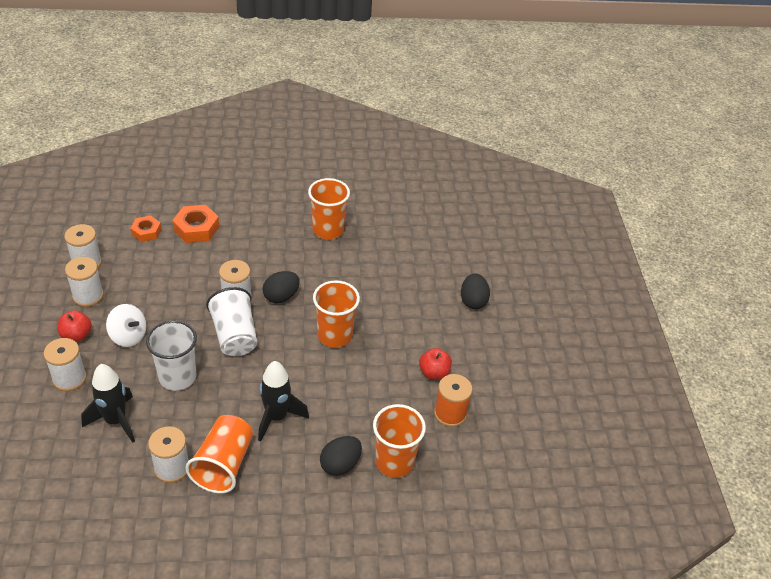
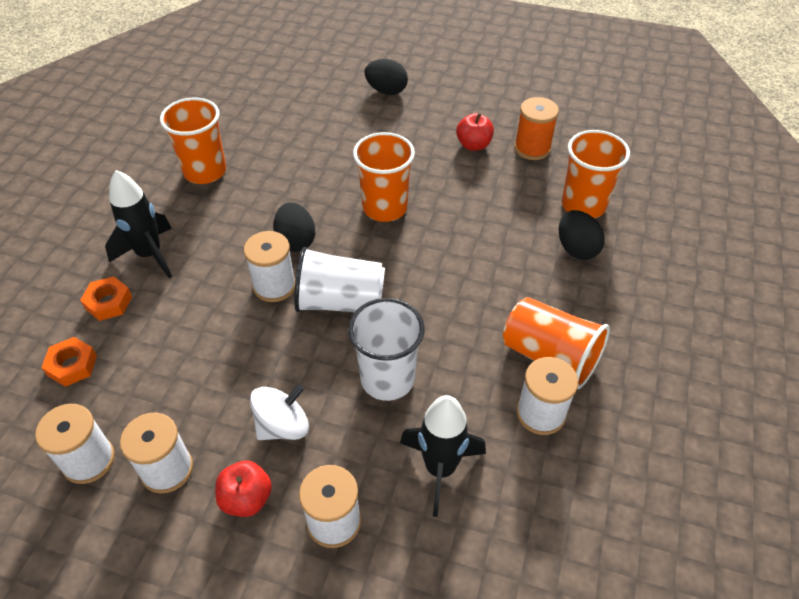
camera: 65 degrees left, 5 degrees up
orange nut [172,205,219,243] -> orange nut [80,276,132,321], size x0.66
black rocket [258,361,309,441] -> black rocket moved to [105,170,172,278]

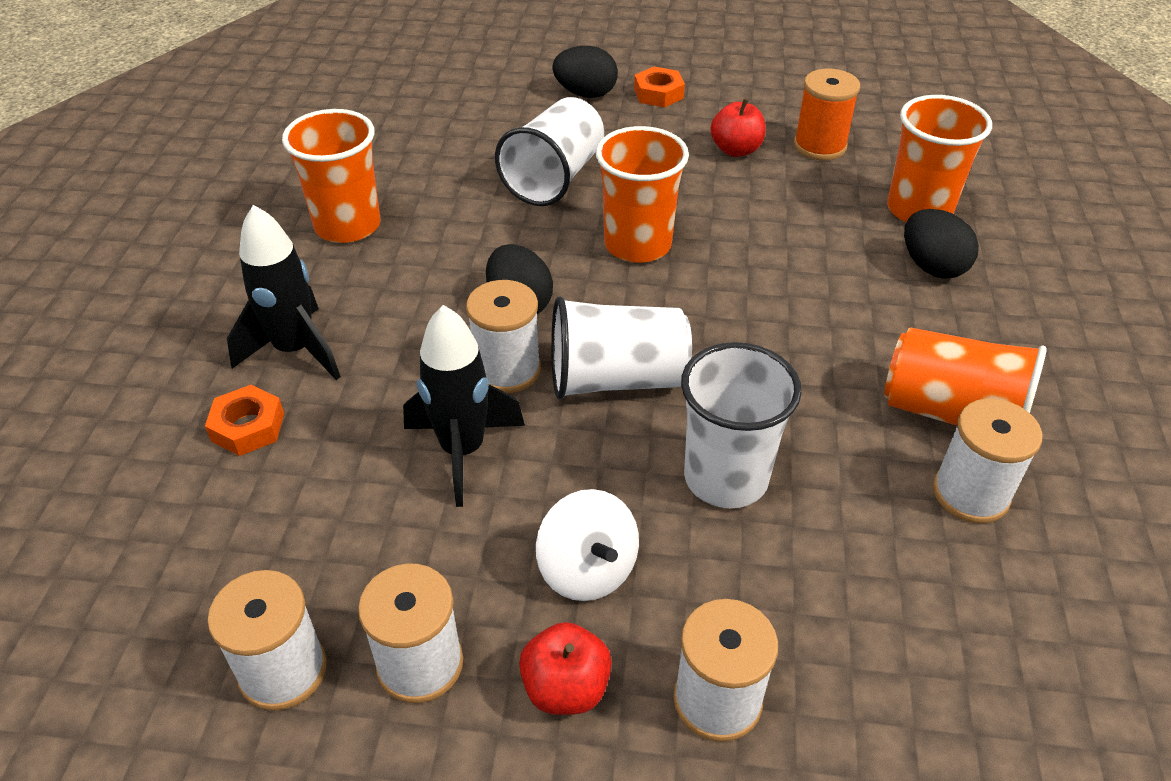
camera: 10 degrees left, 5 degrees down
orange nut [41,337,97,387] -> orange nut moved to [634,67,685,108]
white spinning top [250,384,309,440] -> white spinning top turned 105 degrees clockwise [536,489,639,601]
black rocket [400,395,486,517] -> black rocket moved to [403,305,525,507]
none -> white cup [495,97,604,206]

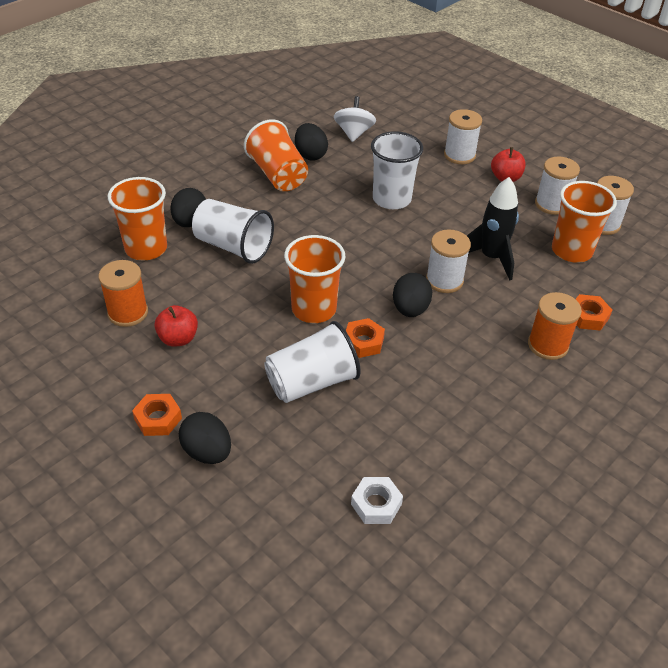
camera: 145 degrees left, 0 degrees up
black rocket [227,205,341,380] -> orange spool [528,292,582,360]
orange cup [282,109,380,243] -> orange cup moved to [552,181,617,263]
white spinning top [536,489,639,601] -> white spinning top moved to [334,96,376,142]
white cup [551,296,692,399] -> white cup moved to [192,199,274,264]
white spool [933,398,1042,524] -> black egg [295,123,328,161]
none -> orange nut [346,318,385,358]
none -> white nut [351,477,403,524]

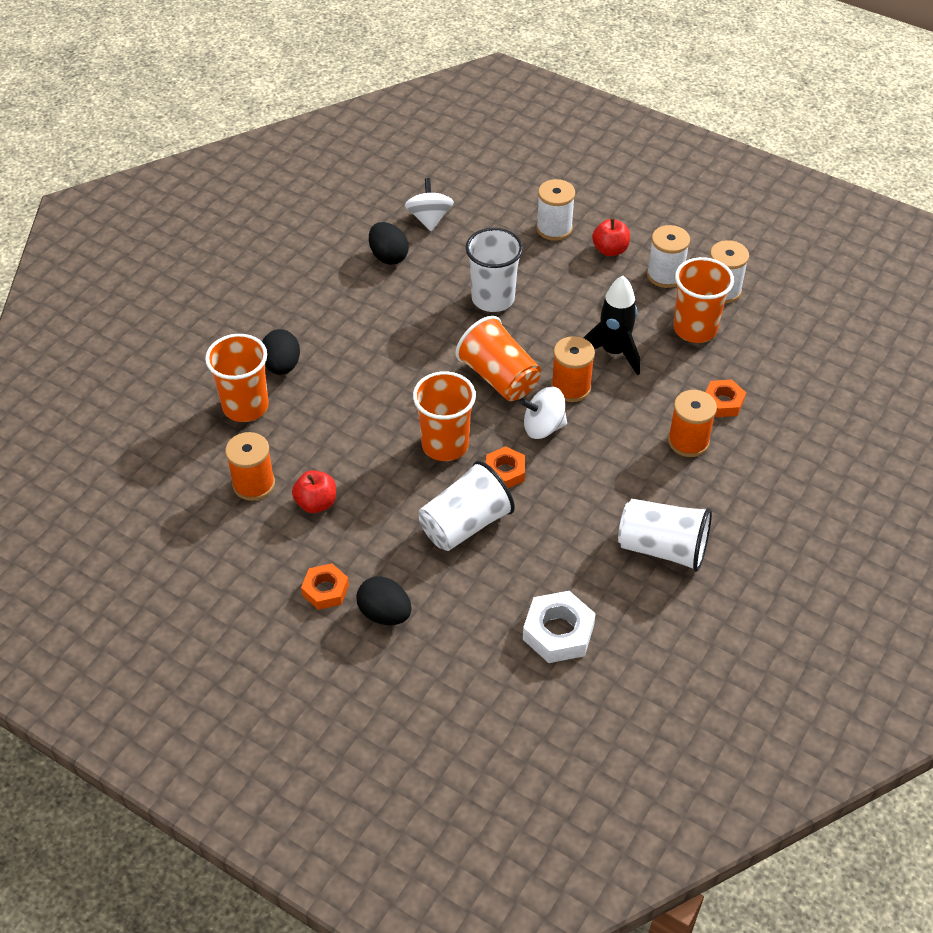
camera: 10 degrees left, 5 degrees up
white cup [192,199,274,264] -> white cup moved to [618,499,712,572]
orange cup [244,119,308,191] -> orange cup moved to [456,316,541,401]
white nut [351,477,403,524] -> white nut [523,591,596,663], size x1.52
black egg [393,273,432,317] -> white spinning top [521,387,567,439]
white spool [426,229,471,293] -> orange spool [551,336,595,402]

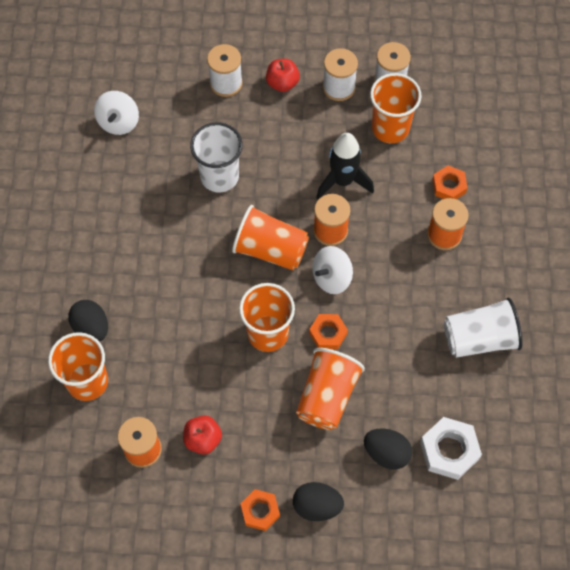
camera: 30 degrees left, 15 degrees up
black egg [369,222,409,265] -> black egg moved to [364,428,412,470]
white spinning top [405,178,454,231] -> white spinning top turned 135 degrees counterclockwise [94,91,139,135]
white cup [419,461,515,551] -> orange cup [296,348,365,430]

